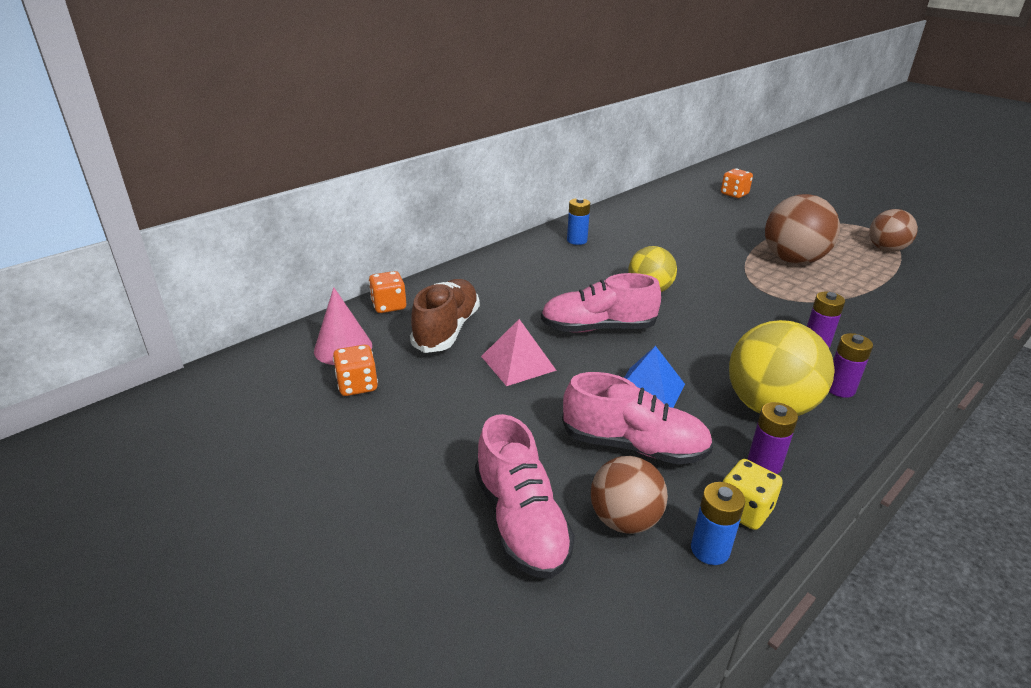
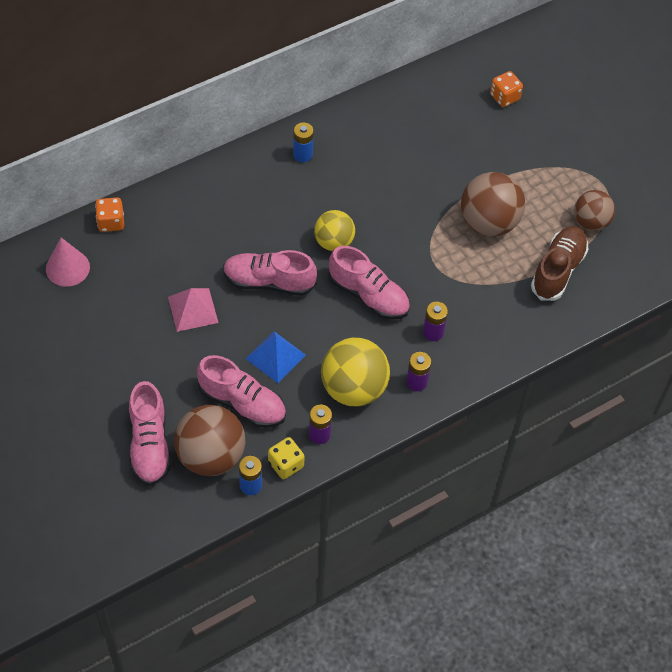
camera: 10 degrees right, 25 degrees up
orange dice [333,345,378,396] -> none
brown shoe [410,279,480,353] -> brown shoe moved to [531,226,588,301]
brown ball [591,456,668,534] -> brown ball [174,405,246,476], size x1.57
none -> pink shoe [329,246,410,320]

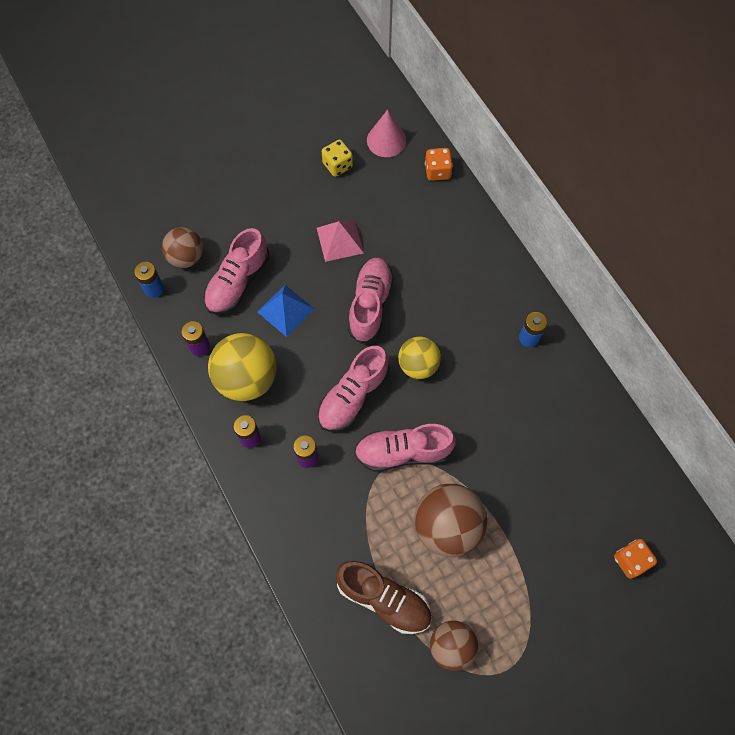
camera: 95 degrees right, 10 degrees up
pink shoe [129,381,171,486] -> pink shoe moved to [354,424,456,472]
brown ball [174,405,246,476] -> brown ball [162,227,203,268], size x0.64
yellow dice [268,437,305,479] -> yellow dice moved to [322,140,353,177]

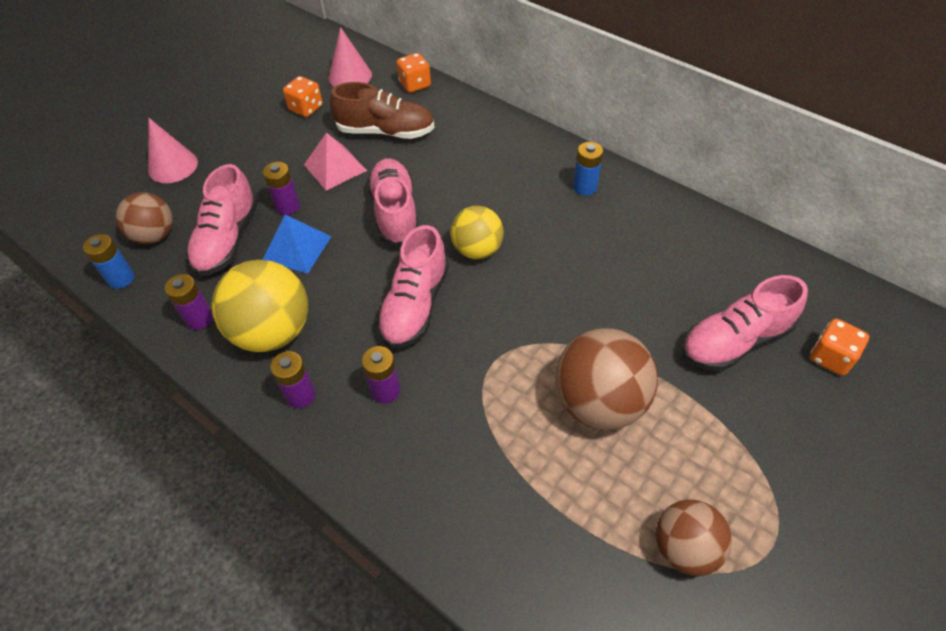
camera: 20 degrees left, 15 degrees down
yellow dice [322,140,353,177] -> orange dice [283,76,323,117]
brown shoe [335,561,432,634] -> brown shoe moved to [330,82,435,139]
pink shoe [354,424,456,472] -> pink shoe moved to [682,275,808,371]
none -> pink cone [148,118,198,183]
none -> purple battery [263,162,300,215]

